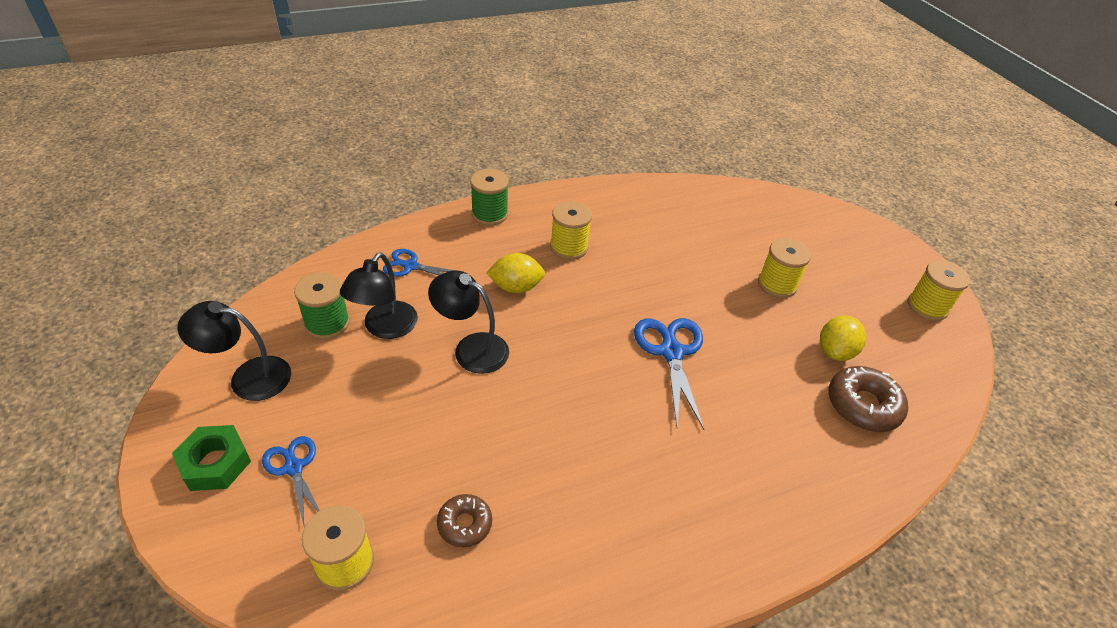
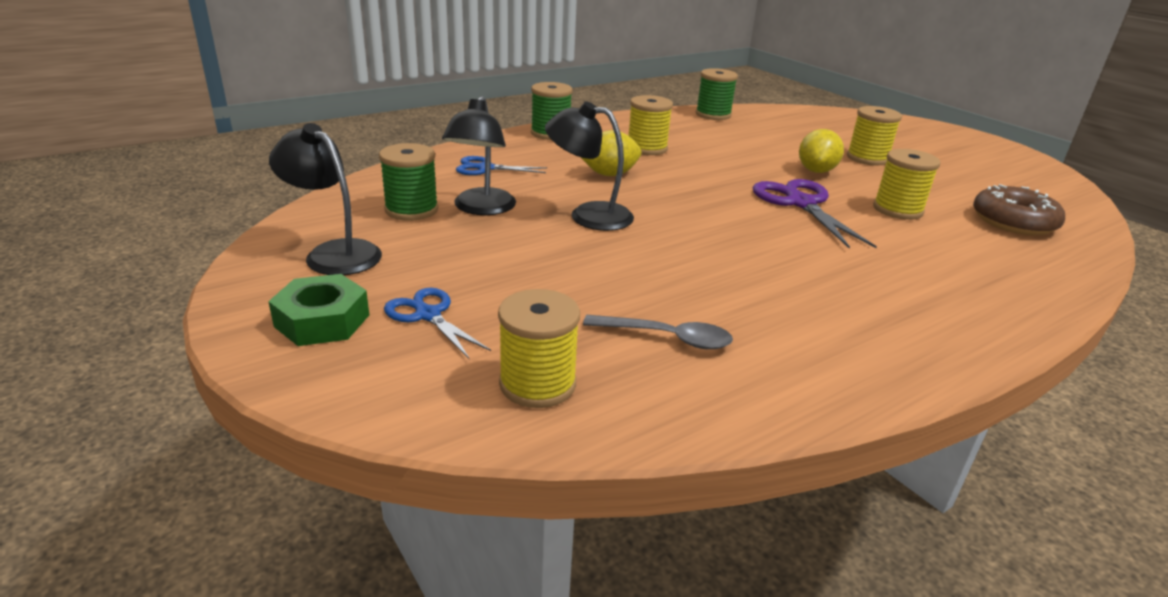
camera: 10 degrees left, 15 degrees down
black lamp [177,301,291,401] -> black lamp turned 45 degrees clockwise [269,123,382,275]
brown donut [437,494,492,547] -> grey spoon [583,315,733,349]
blue scissors [634,318,704,430] -> purple scissors [752,179,877,249]
yellow lemon [820,316,866,361] -> yellow lemon moved to [799,129,844,173]
yellow spool [908,260,970,321] -> yellow spool moved to [873,149,941,220]
none -> green spool [696,68,738,120]

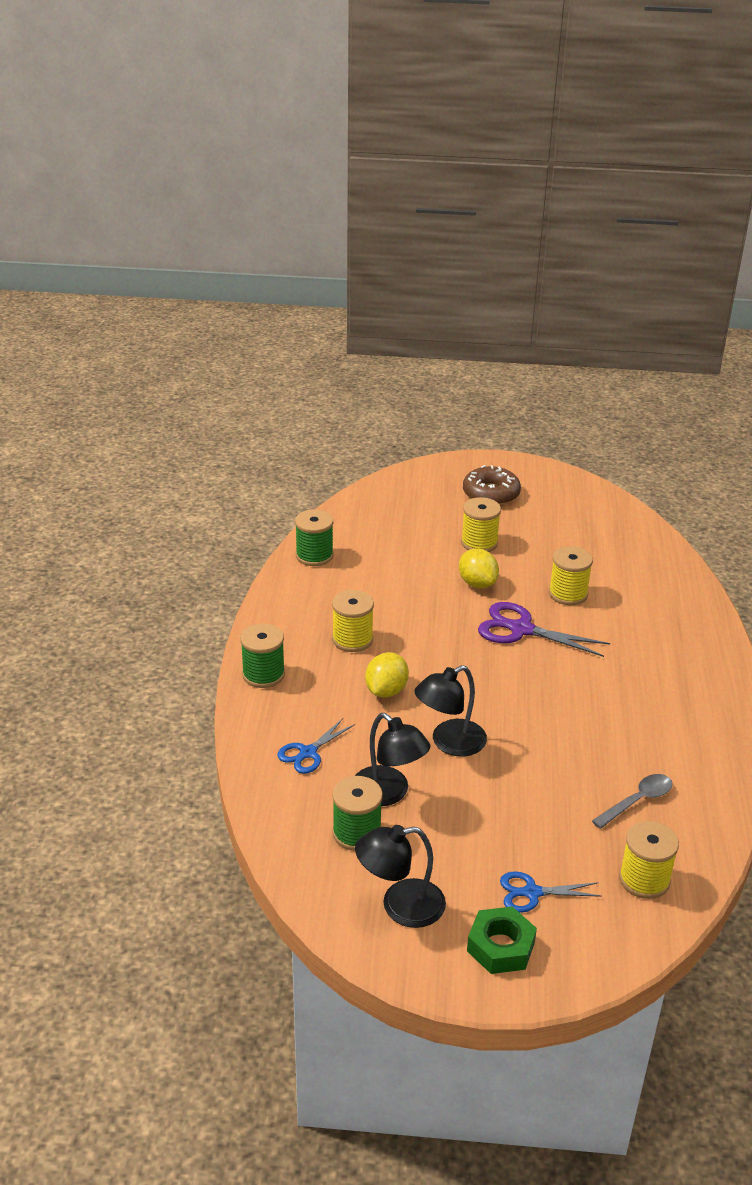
camera: 50 degrees left, 5 degrees up
brown donut [973,184,1065,235] -> brown donut moved to [463,465,521,505]

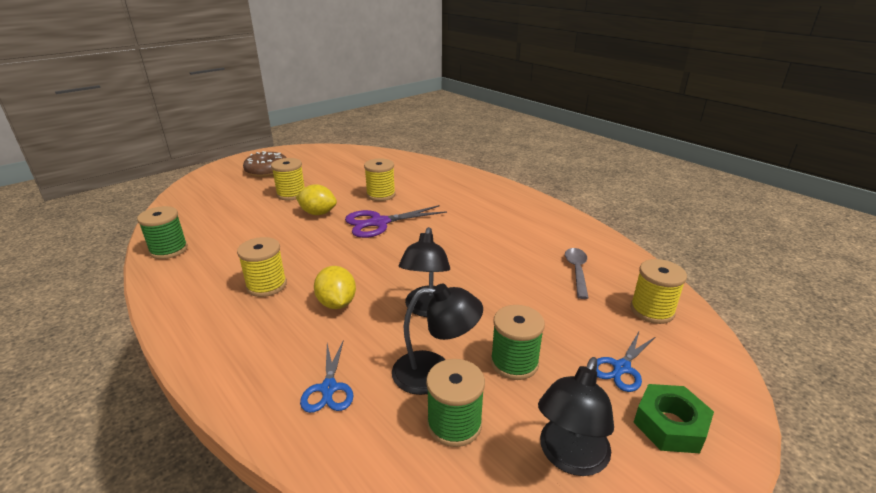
camera: 45 degrees left, 5 degrees down
green spool [240,623,285,688] -> green spool moved to [491,305,545,380]

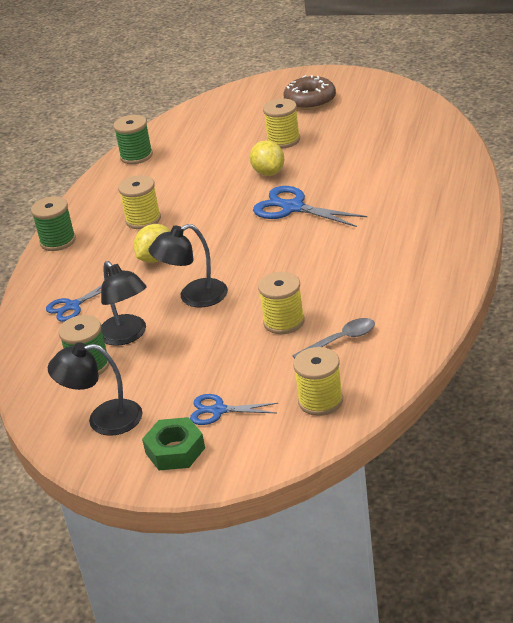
camera: 60 degrees right, 5 degrees up
purple scissors [345,205,447,238] -> blue scissors [253,186,367,227]
yellow spool [364,158,396,201] -> yellow spool moved to [258,272,305,334]
green spool [491,305,545,380] -> green spool moved to [31,196,76,251]

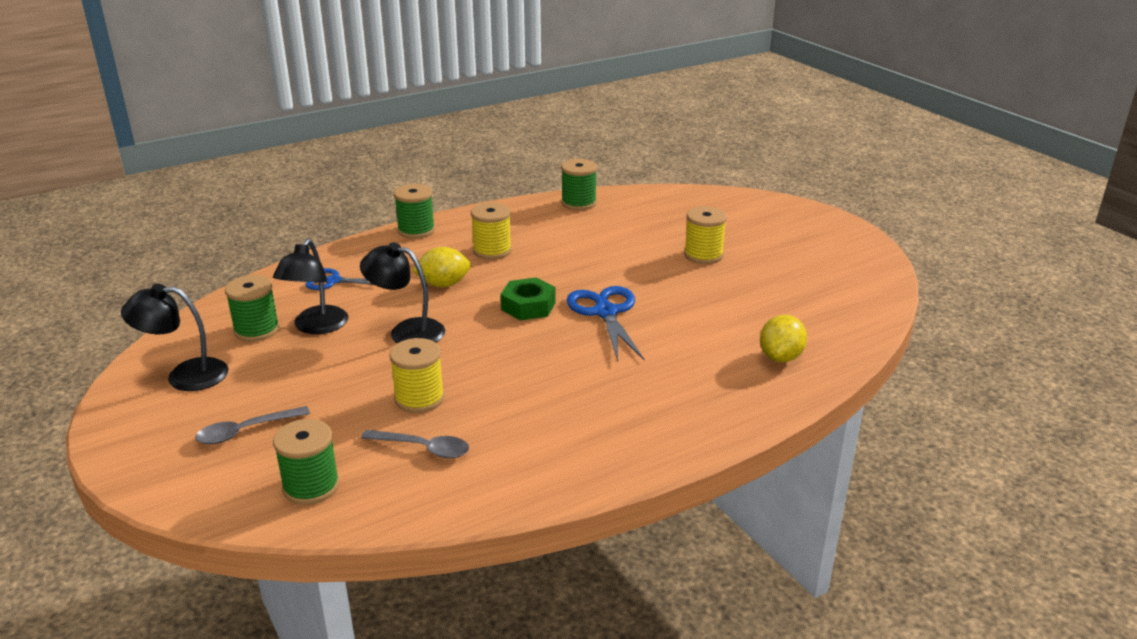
camera: 40 degrees right, 5 degrees down
black lamp [48,342,142,436] -> black lamp turned 45 degrees counterclockwise [121,284,228,391]
green nut [142,417,205,470] -> green nut moved to [501,277,556,320]
blue scissors [190,394,279,425] -> grey spoon [195,406,310,444]
yellow lemon [250,141,284,176] -> yellow lemon moved to [760,315,807,363]
brown donut [284,75,336,110] -> none
yellow spool [293,347,343,416] -> green spool [273,419,339,505]

